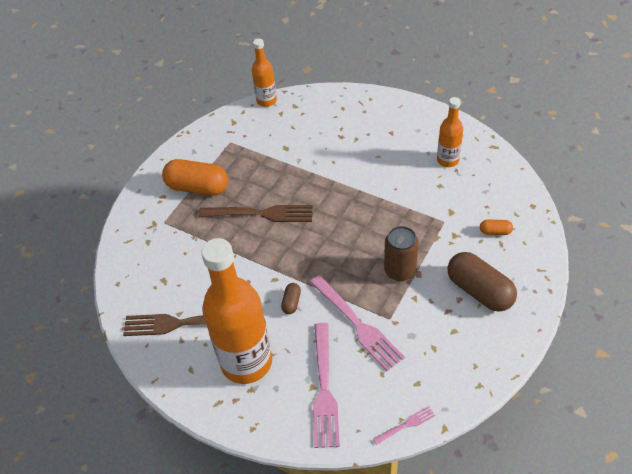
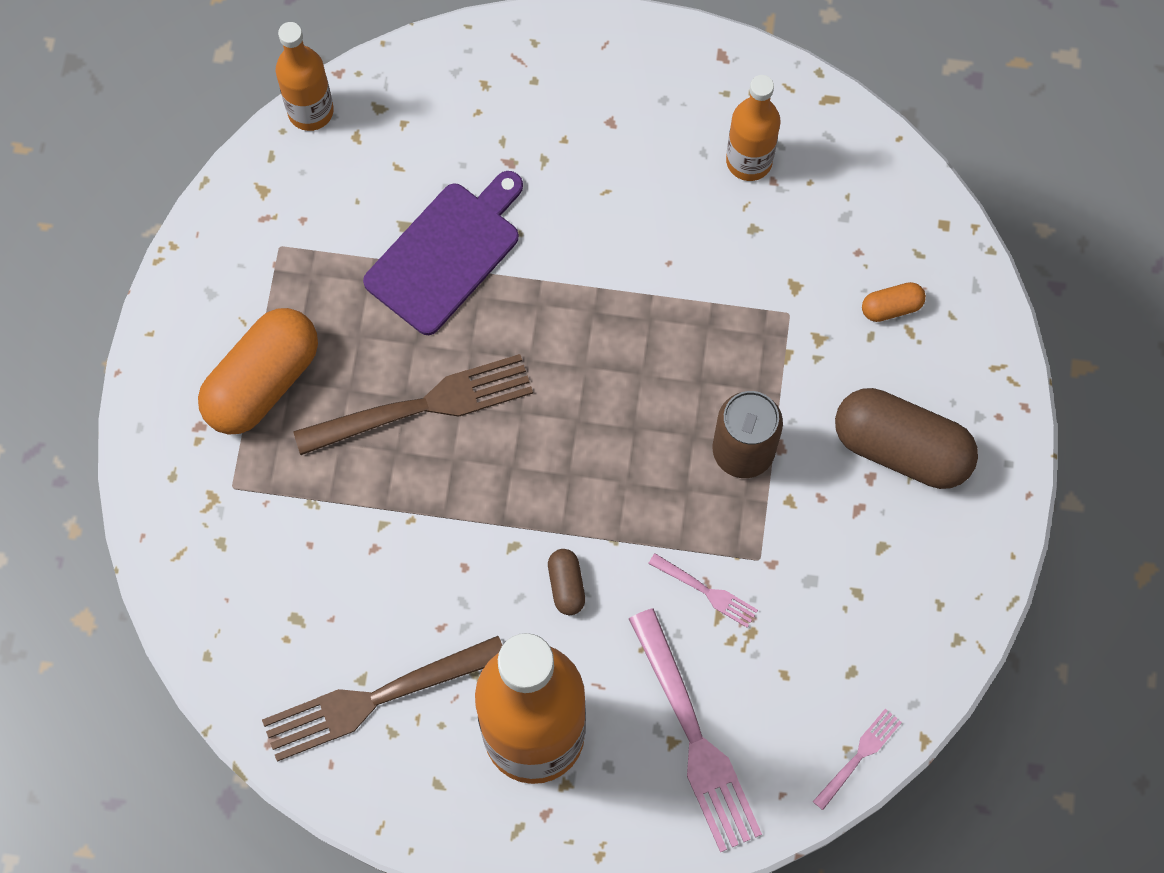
camera: 25 degrees left, 20 degrees up
orange capsule [162,159,228,195] -> orange capsule turned 45 degrees counterclockwise [198,308,318,435]
pink fork [310,275,405,371] -> pink fork [648,553,758,628], size x0.48
none -> purple cutting board [363,171,523,335]

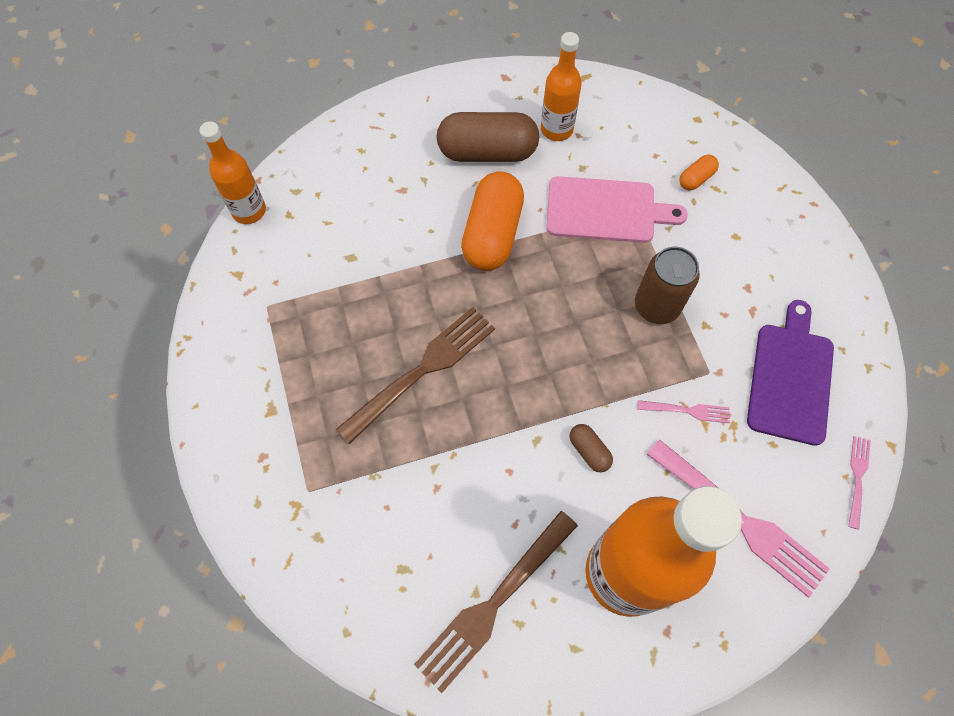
camera: 25 degrees left, 5 degrees down
orange capsule [198,308,318,435] -> orange capsule moved to [461,171,524,271]
purple cutting board [363,171,523,335] -> purple cutting board moved to [747,300,834,446]
brown capsule [835,388,978,489] -> brown capsule moved to [437,112,539,162]
none -> pink cutting board [546,176,688,243]

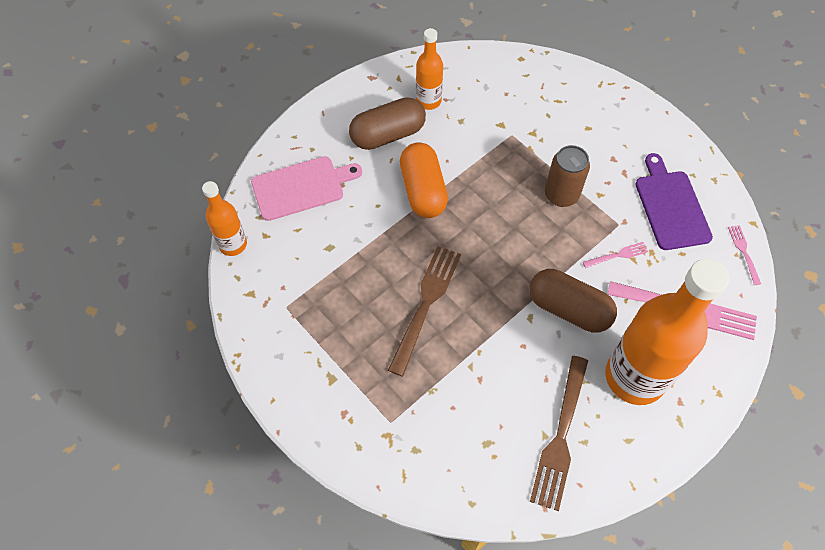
camera: 25 degrees left, 5 degrees down
pink cutting board [546,176,688,243] -> pink cutting board moved to [251,156,362,221]
brown capsule [570,424,613,472] -> brown capsule [530,269,617,333], size x2.21
orange capsule [679,155,719,190] -> none

